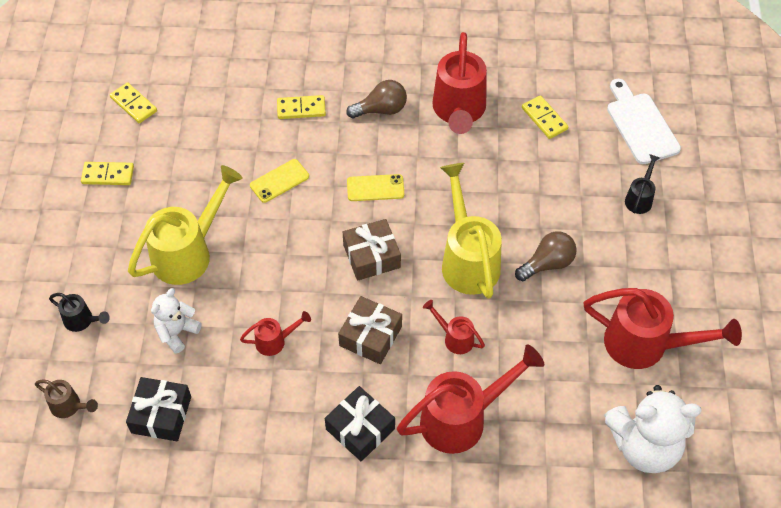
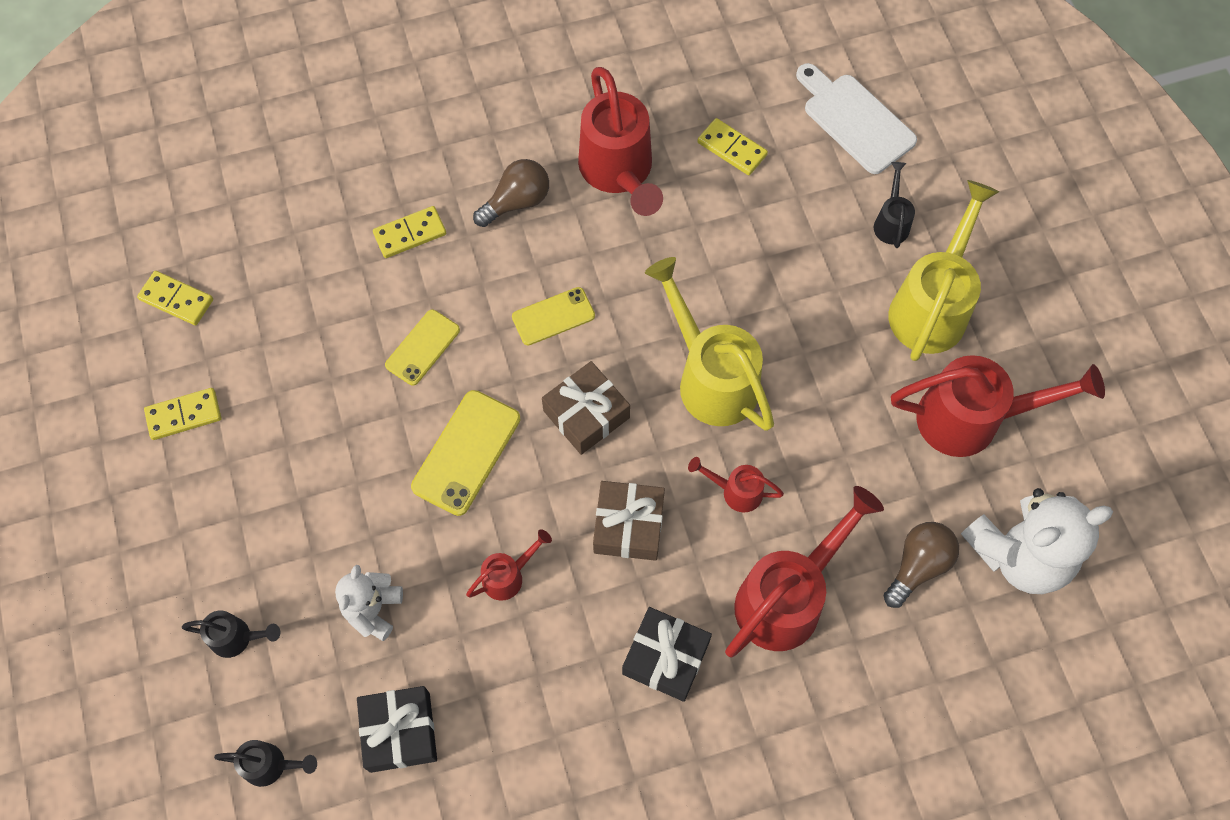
camera: 20 degrees left, 10 degrees up
brown watering can [35,379,98,418] -> black watering can [214,740,317,787]
yellow watering can [128,165,243,285] -> yellow watering can moved to [889,180,999,361]
brown light bulb [515,231,577,281] -> brown light bulb moved to [884,522,959,608]
none -> yellow phone [411,390,520,516]

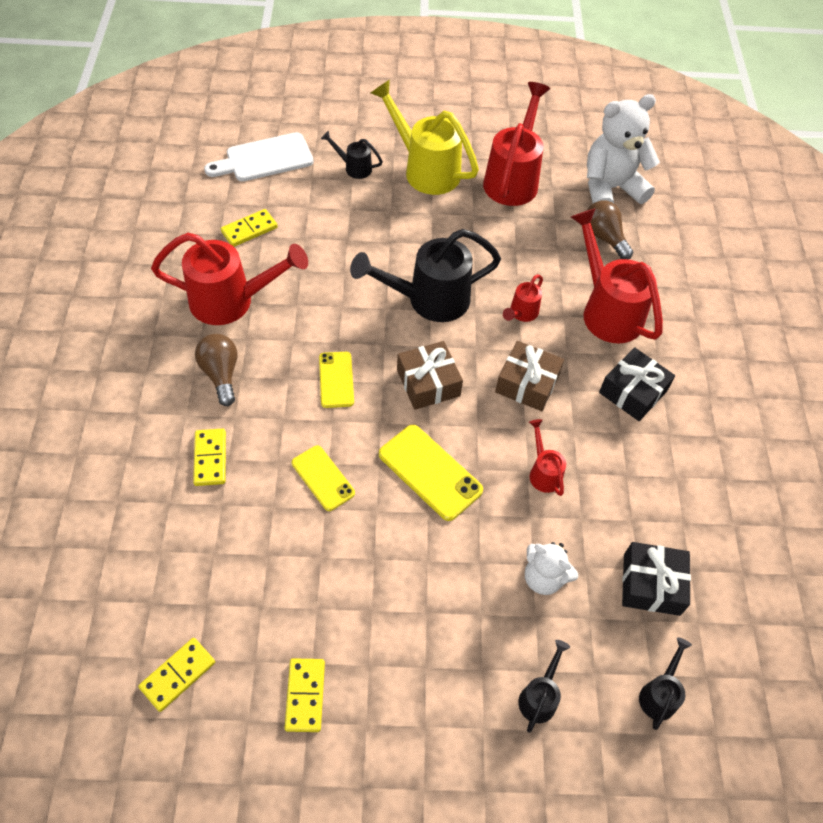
camera: 75 degrees left, 10 degrees down
yellow watering can [645,257,774,431] -> black watering can [350,229,501,322]
white teddy bear [961,488,1113,594] -> white teddy bear turned 105 degrees counterclockwise [587,94,660,204]

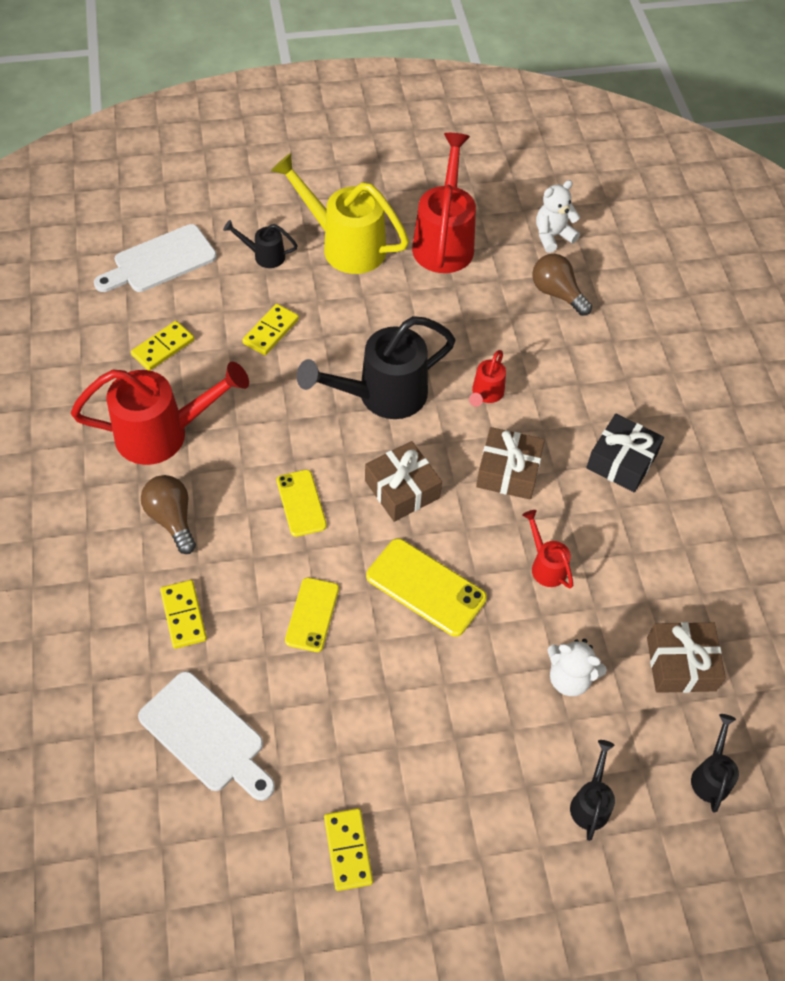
camera: 10 degrees left, 0 degrees up
yellow domino [138,638,215,712] -> yellow domino moved to [242,304,299,355]
yellow phone [292,445,355,511] -> yellow phone turned 60 degrees clockwise [285,578,339,652]
red watering can [571,208,663,343] -> none
white teddy bear [587,94,660,204] -> white teddy bear [536,180,580,253], size x0.56
black gift [622,542,691,616] -> brown gift [647,622,726,693]
none -> white cutting board [138,671,275,801]

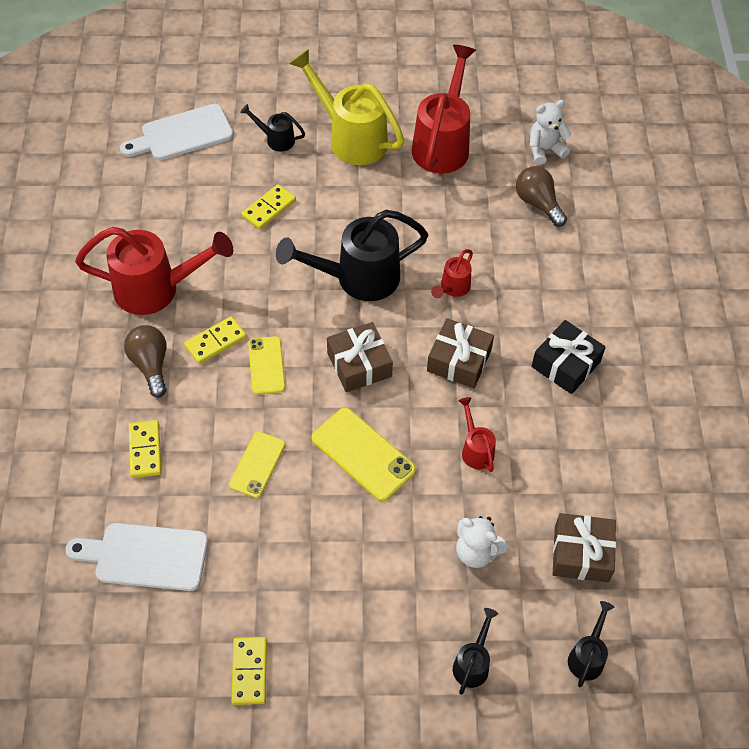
camera: 10 degrees right, 0 degrees up
yellow domino [131,321,194,371] -> yellow domino moved to [184,316,247,364]
white cutting board [138,671,275,801] -> white cutting board turned 135 degrees clockwise [66,523,208,591]

